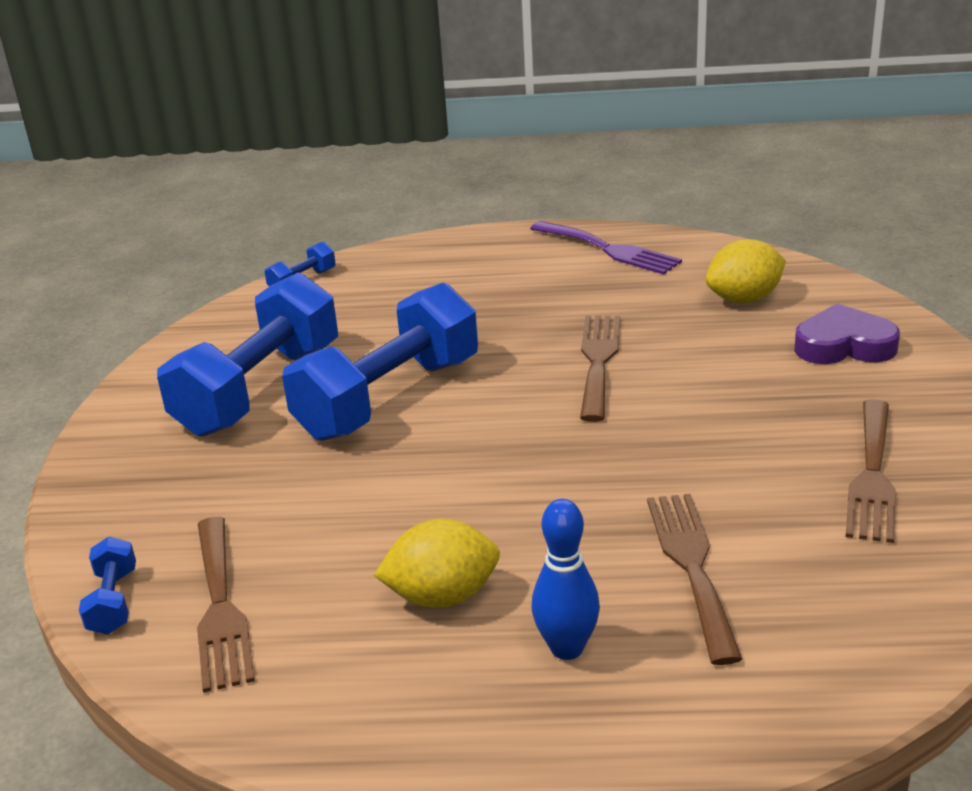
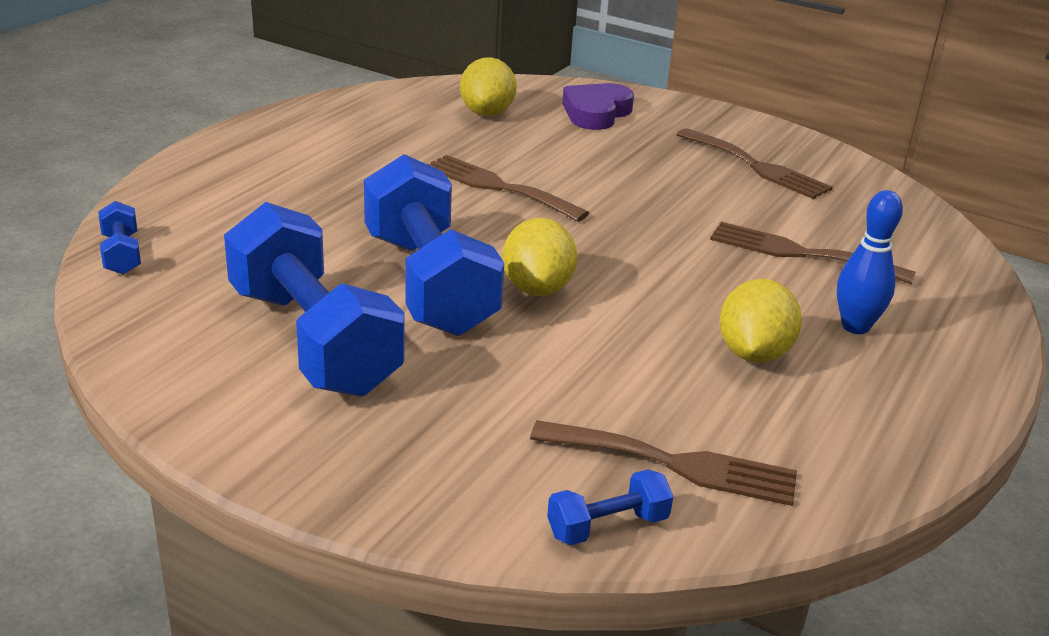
camera: 65 degrees left, 0 degrees up
blue dumbbell [79,537,136,635] -> blue dumbbell turned 45 degrees counterclockwise [547,469,673,545]
purple fork [530,221,682,274] -> none
none -> yellow lemon [502,218,577,296]

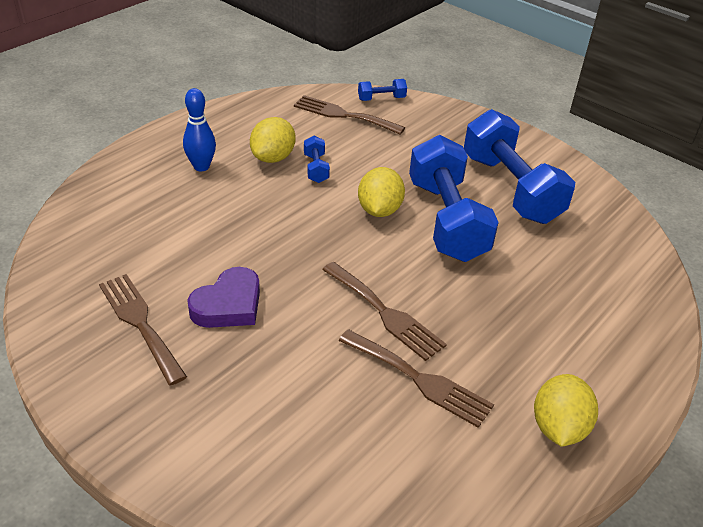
camera: 170 degrees left, 10 degrees up
blue dumbbell [98,201,141,275] -> blue dumbbell moved to [304,136,330,183]
yellow lemon [460,57,517,116] -> yellow lemon moved to [534,374,598,447]
purple heart [562,83,634,130] -> purple heart moved to [187,267,260,328]
brown fork [710,222,916,284] -> brown fork moved to [338,329,494,428]

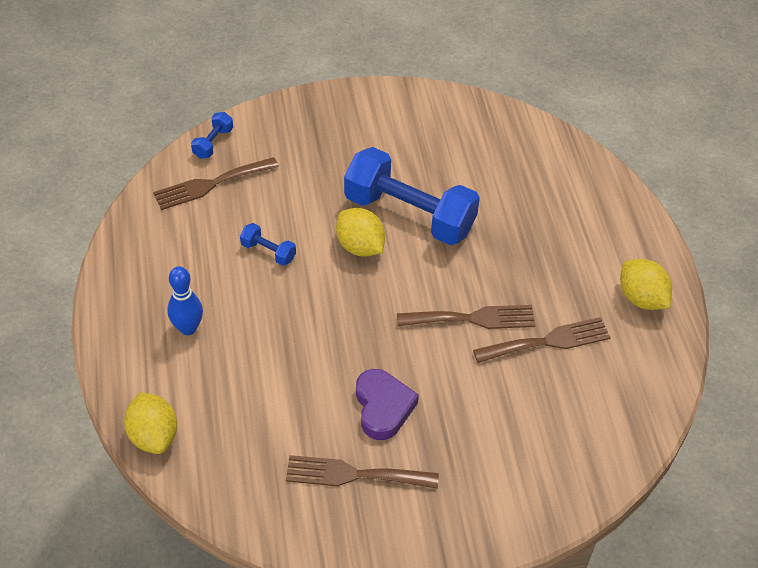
camera: 50 degrees left, 10 degrees up
yellow lemon [250,117,296,163] -> yellow lemon moved to [124,392,177,454]
blue dumbbell [464,109,575,224] -> none

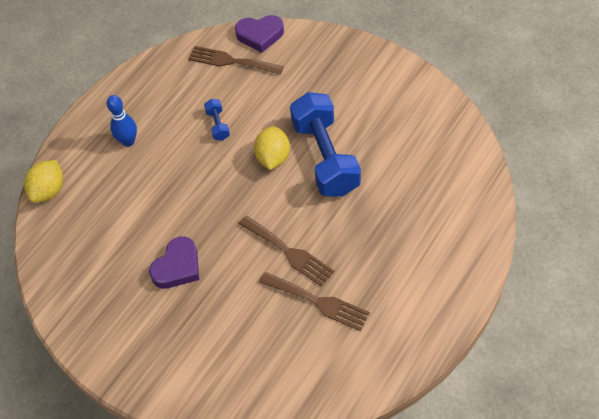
camera: 50 degrees right, 5 degrees up
blue dumbbell [191,112,233,159] -> purple heart [235,15,284,53]
brown fork [286,455,439,489] -> none
yellow lemon [620,259,672,310] -> none

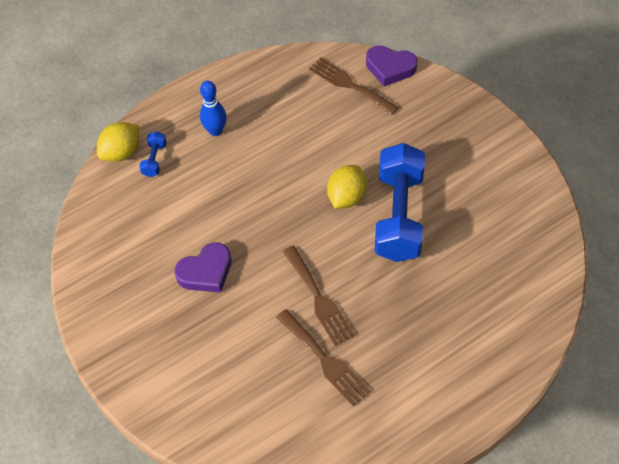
camera: 20 degrees right, 0 degrees up
blue dumbbell [204,99,230,140] -> blue dumbbell moved to [139,131,167,177]

